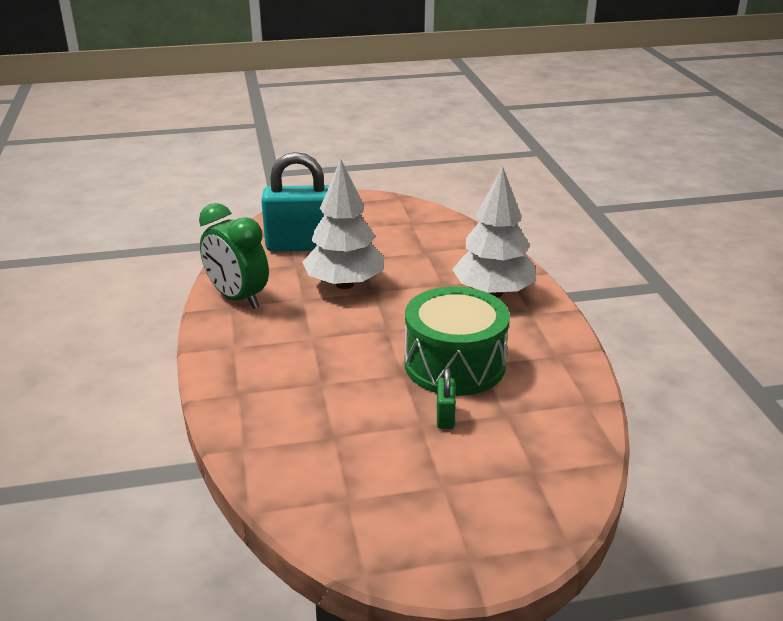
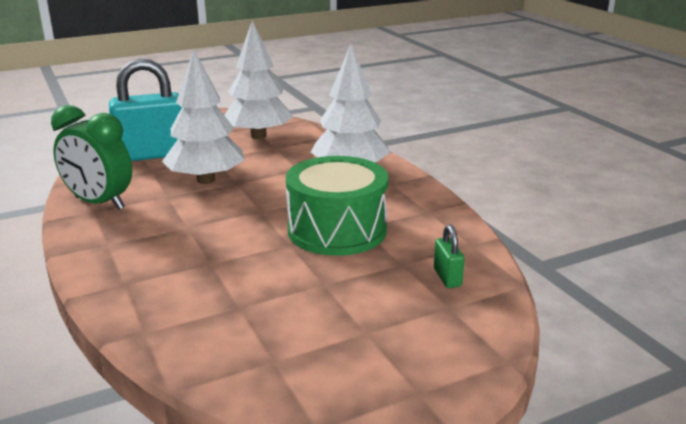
camera: 15 degrees left, 5 degrees down
green padlock [437,368,456,429] -> green padlock moved to [434,225,465,288]
none -> white tree [224,20,294,139]

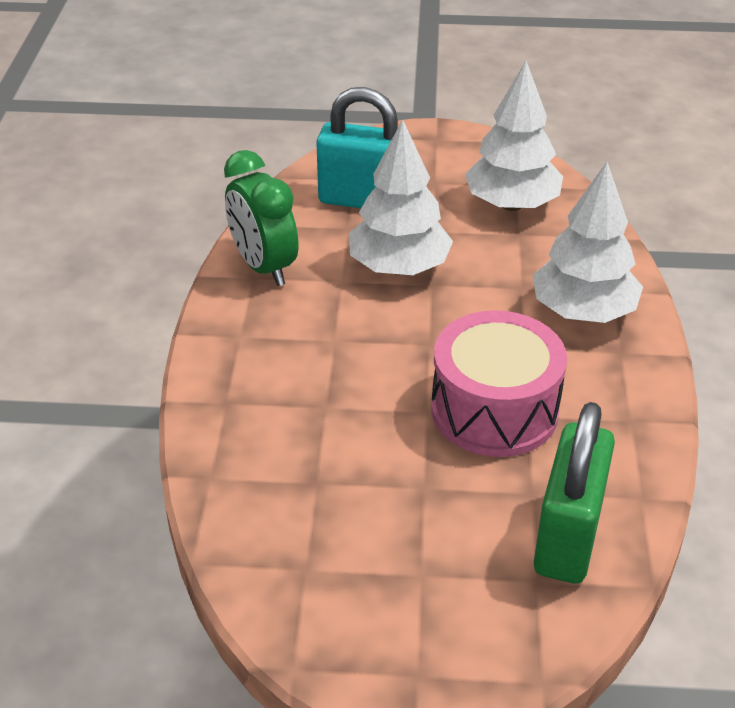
camera: 30 degrees right, 15 degrees up
green drum [286,156,389,256] -> pink drum [431,310,567,457]
green padlock [434,225,465,288] -> green padlock [534,402,615,584], size x2.31

